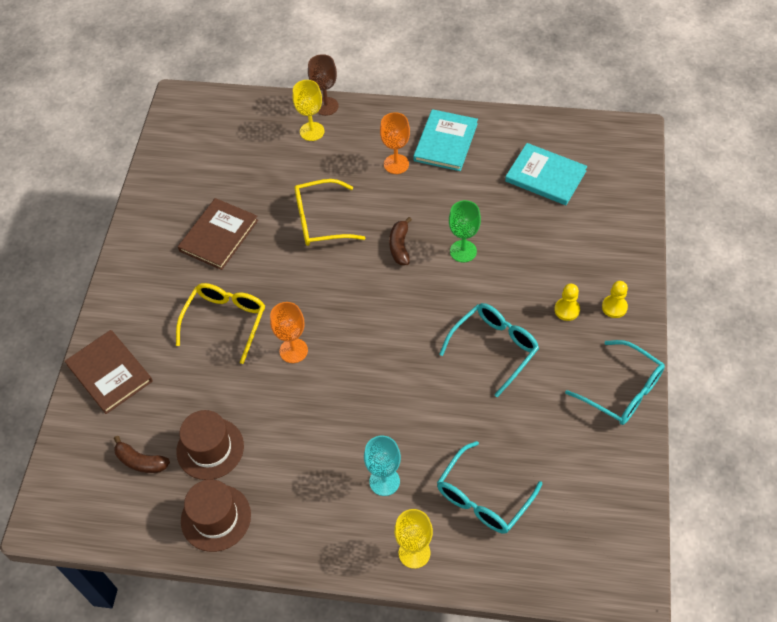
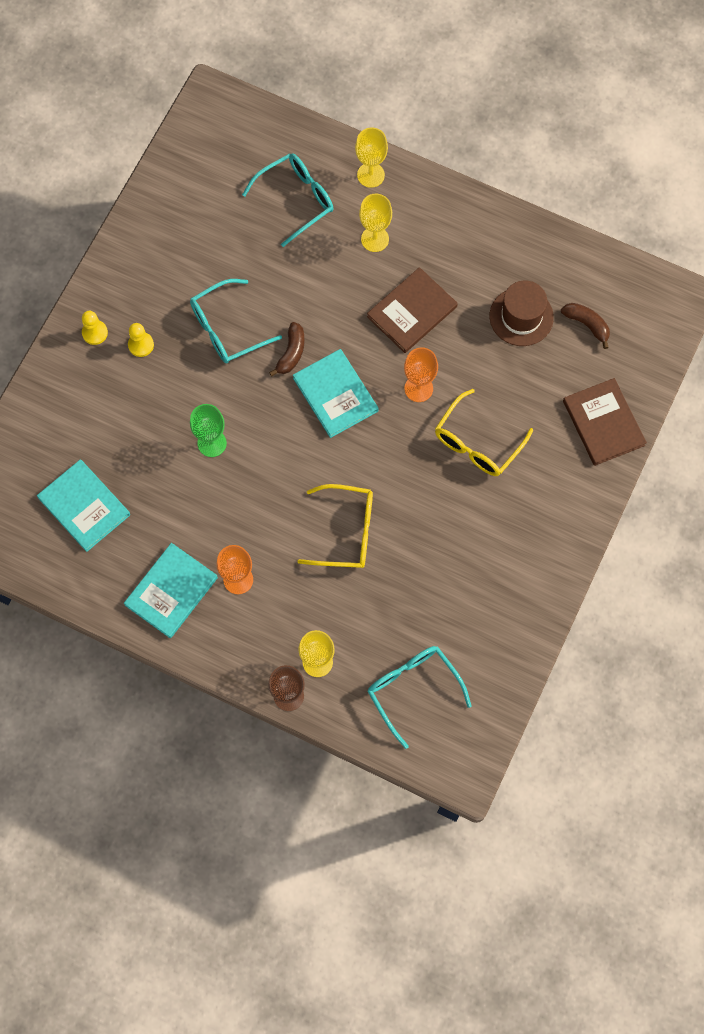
camera: 165 degrees left, 15 degrees up
brown book [178,198,258,270] -> brown book moved to [367,267,458,353]
brown hat [181,479,251,552] -> none
turquoise goblet [364,436,401,496] -> yellow goblet [359,193,392,252]
brown banana [389,217,412,265] -> brown banana moved to [269,322,305,376]
turquoise glasses [565,340,665,425] -> turquoise glasses moved to [367,646,472,749]
none -> turquoise book [293,349,379,438]

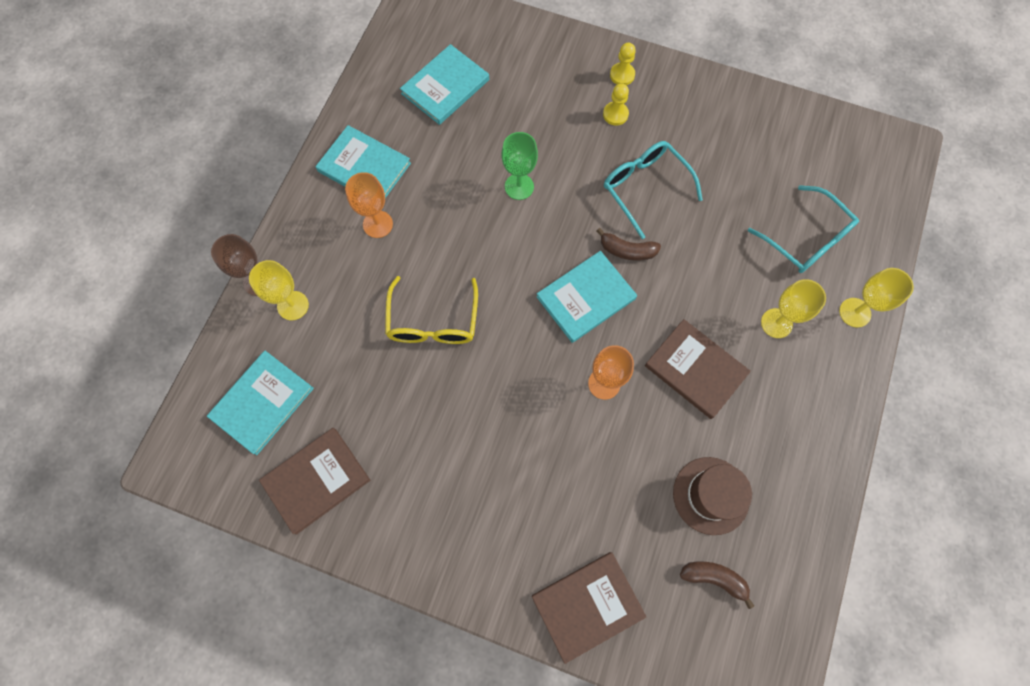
camera: 85 degrees right, 0 degrees up
turquoise glasses [367,646,472,749] -> turquoise book [207,351,314,455]
yellow glasses [435,389,533,476] -> none
brown banana [561,303,610,349] -> brown banana turned 105 degrees counterclockwise [680,562,754,609]
none -> brown book [259,428,370,535]

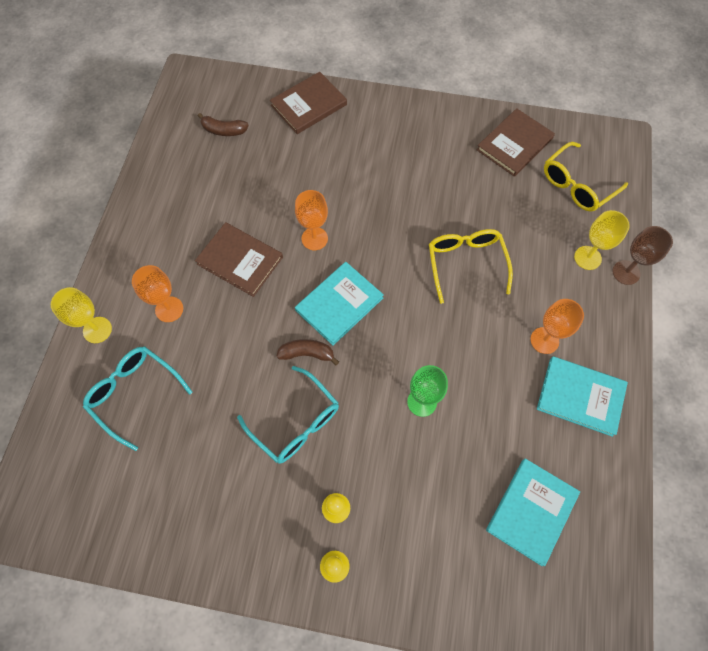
camera: 170 degrees right, 5 degrees down
turquoise book [207,351,314,455] -> yellow glasses [544,142,628,212]
brown hat [673,457,752,535] -> none
yellow goblet [761,279,826,338] -> orange goblet [132,265,183,322]

